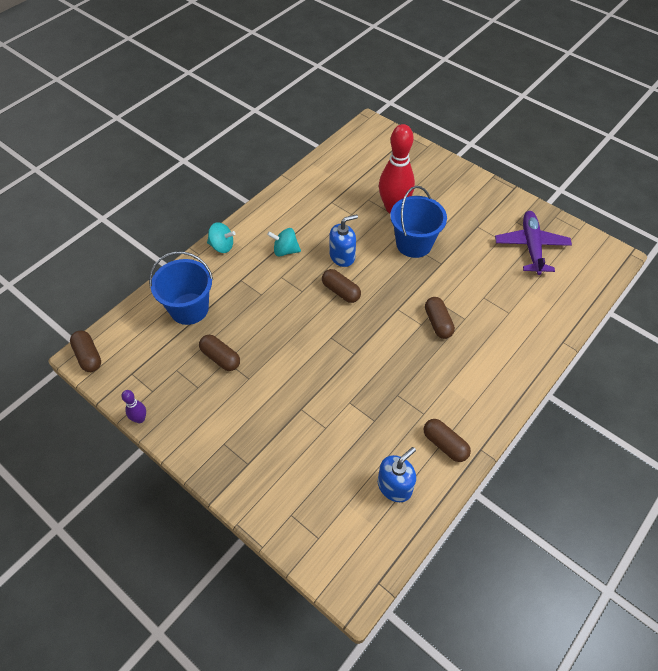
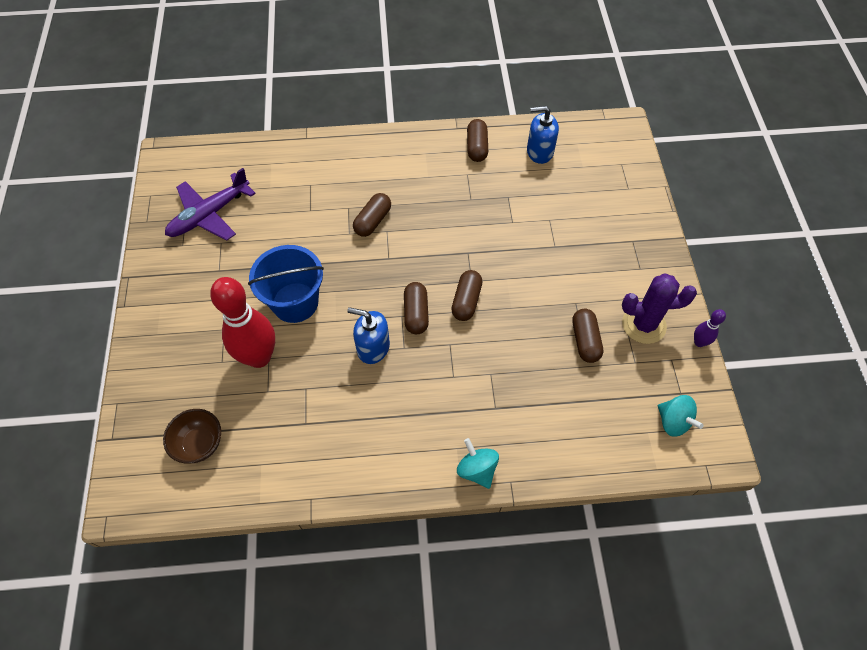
camera: 135 degrees left, 5 degrees up
brown capsule [70,331,101,372] -> brown capsule moved to [451,270,482,321]
blue bucket [149,251,213,325] -> none
turquoise spinning top [267,228,301,257] -> turquoise spinning top moved to [658,395,704,437]
none -> brown bowl [163,409,221,463]
none -> purple cactus [622,274,697,344]

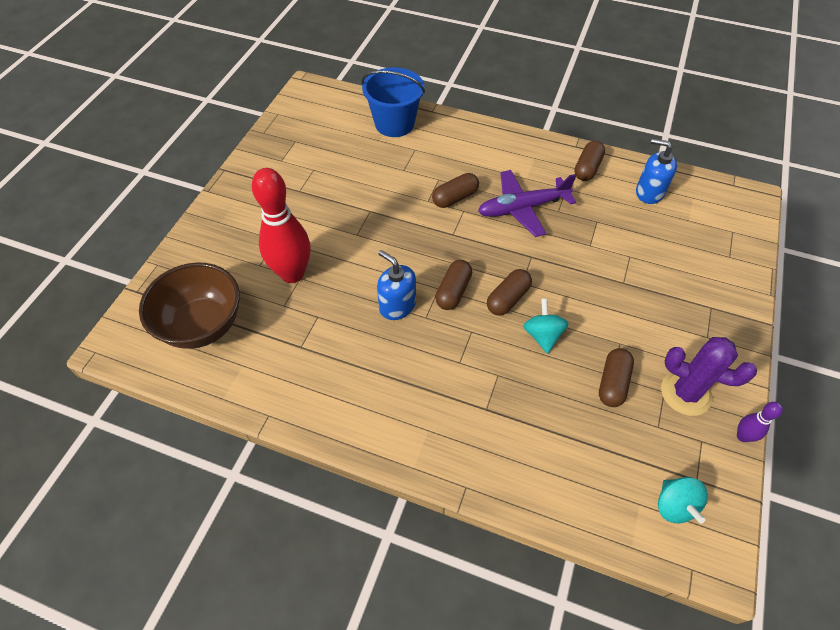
camera: 25 degrees right, 5 degrees down
brown bowl [163,409,221,463] -> brown bowl [139,262,240,349], size x1.71
purple plane [165,168,256,241] -> purple plane moved to [478,170,577,237]
blue bucket [248,245,324,323] -> blue bucket moved to [361,67,425,137]
turquoise spinning top [457,438,499,489] -> turquoise spinning top moved to [523,298,569,354]

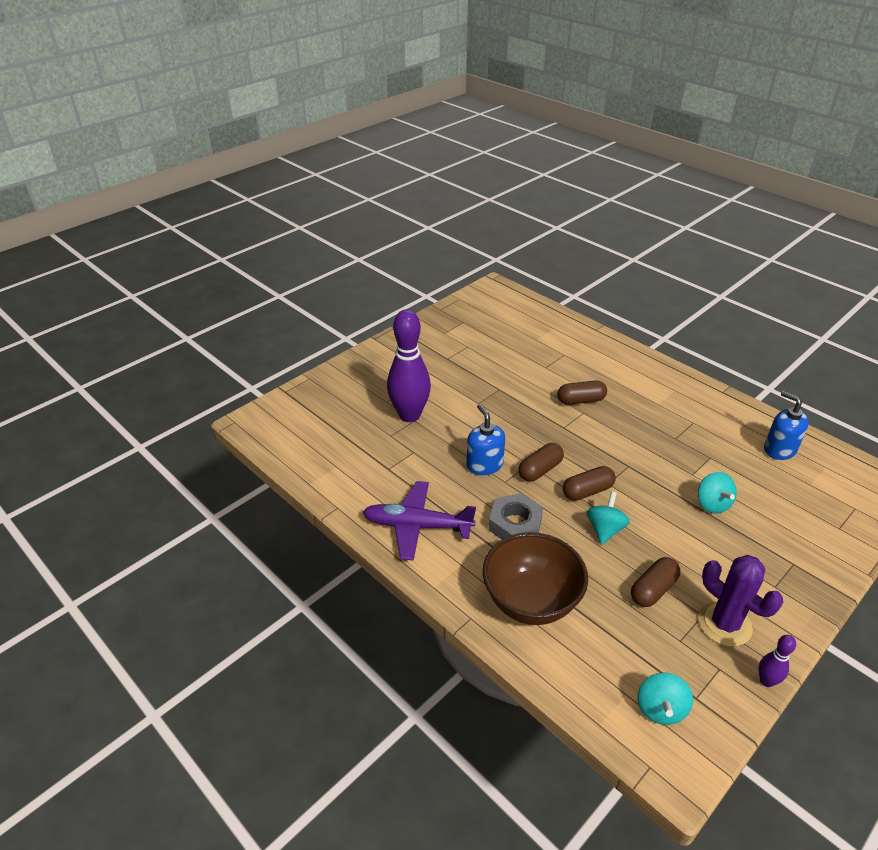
camera: 25 degrees right, 15 degrees down
brown bowl [139,262,240,349] -> brown bowl moved to [483,532,588,625]
red bowling pin [252,168,310,283] -> purple bowling pin [387,309,431,422]
blue bucket [361,67,425,137] -> none
purple plane [478,170,577,237] -> purple plane moved to [362,481,476,561]
brown capsule [574,141,605,181] -> none
none -> grey nut [489,493,543,540]
none -> turquoise spinning top [698,472,737,514]

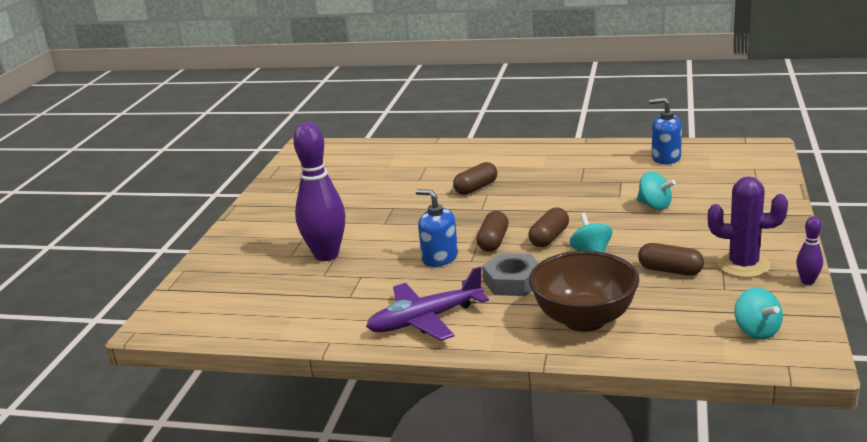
camera: 30 degrees left, 15 degrees down
brown capsule [631,557,680,607] -> brown capsule turned 75 degrees counterclockwise [638,243,704,276]

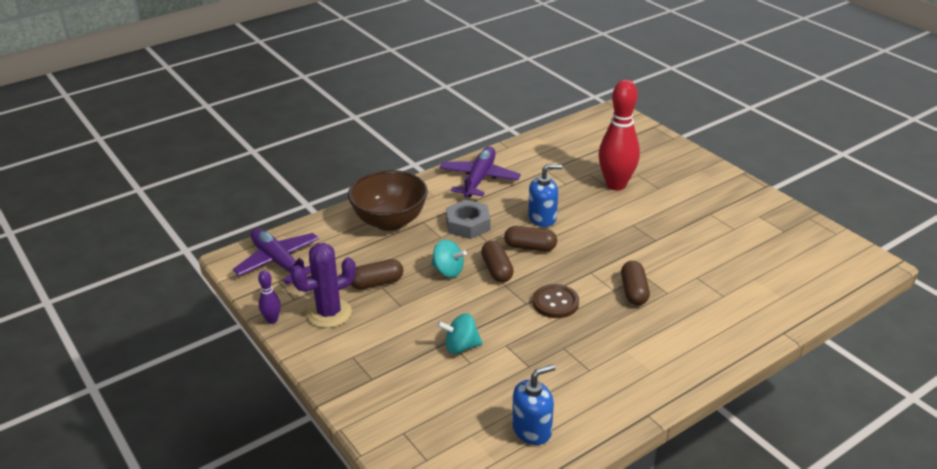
camera: 130 degrees right, 10 degrees up
purple bowling pin [293,122,345,261] -> red bowling pin [598,80,640,190]
brown capsule [477,211,508,252] -> brown capsule turned 45 degrees counterclockwise [504,226,557,252]
turquoise spinning top [735,287,783,340] -> purple plane [233,228,319,284]
none -> brown button [533,284,579,318]

